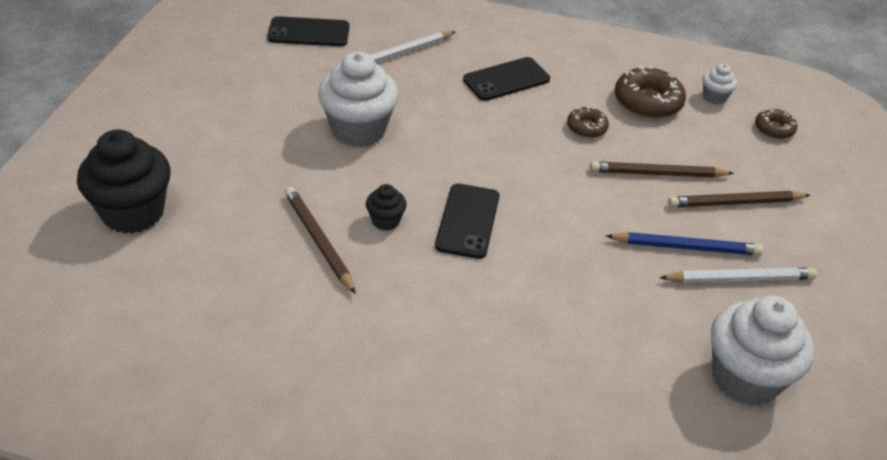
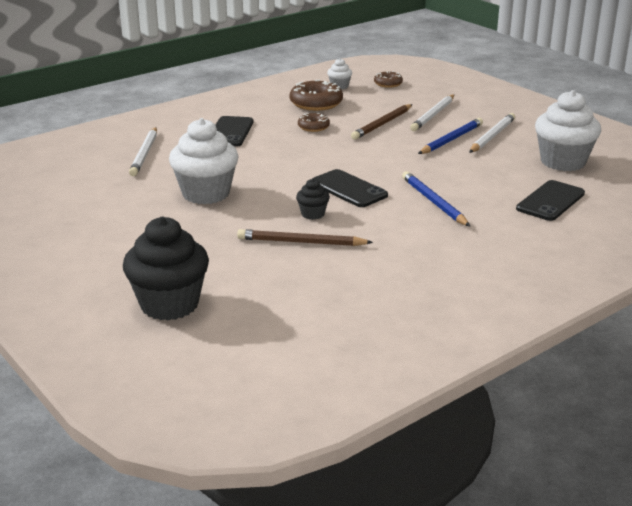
camera: 50 degrees left, 15 degrees down
black phone [267,16,350,46] -> black phone moved to [516,180,585,221]
brown pencil [668,191,810,207] -> white pencil [410,95,454,131]
none -> blue pencil [402,171,470,226]

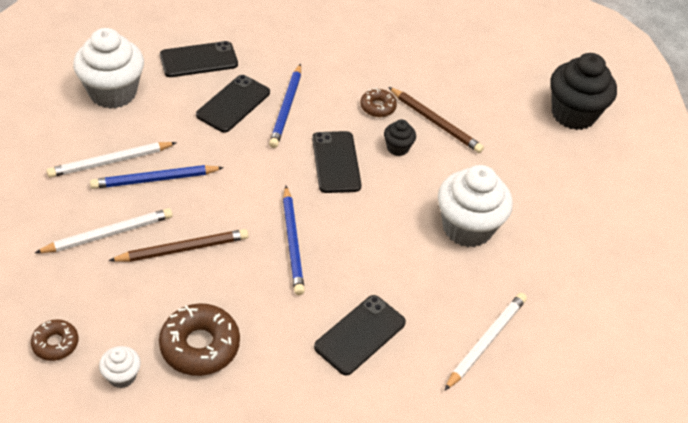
camera: 150 degrees left, 20 degrees up
brown donut [298,113,330,132] -> brown donut moved to [360,88,397,117]
none -> black phone [196,75,270,133]
none -> blue pencil [283,186,305,295]

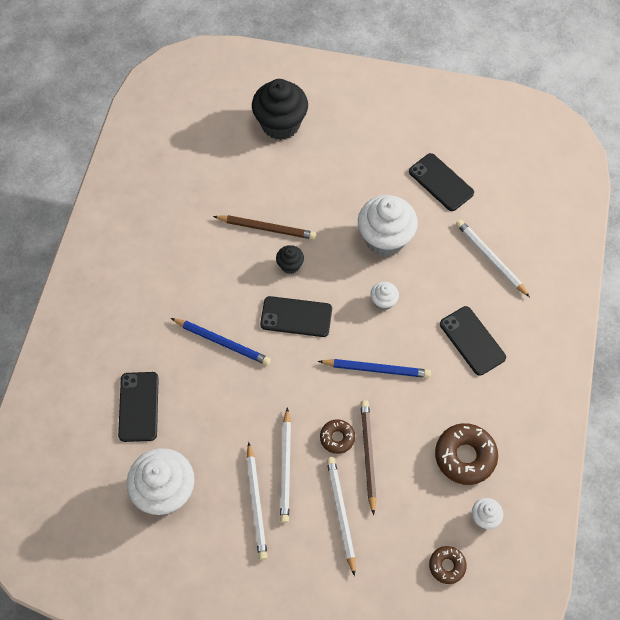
camera: 70 degrees left, 15 degrees up
blue pencil [90,165,224,189] -> white pencil [280,407,291,523]
black phone [196,75,270,133] -> black phone moved to [409,153,474,211]
brown donut [360,88,397,117] -> brown donut moved to [320,419,355,454]
brown pencil [388,87,484,153] -> brown pencil turned 45 degrees clockwise [213,215,316,240]
none -> white cupcake [370,282,399,311]

